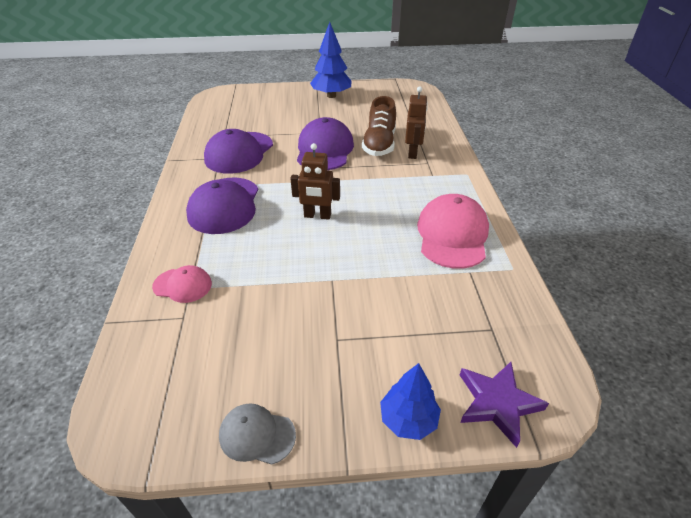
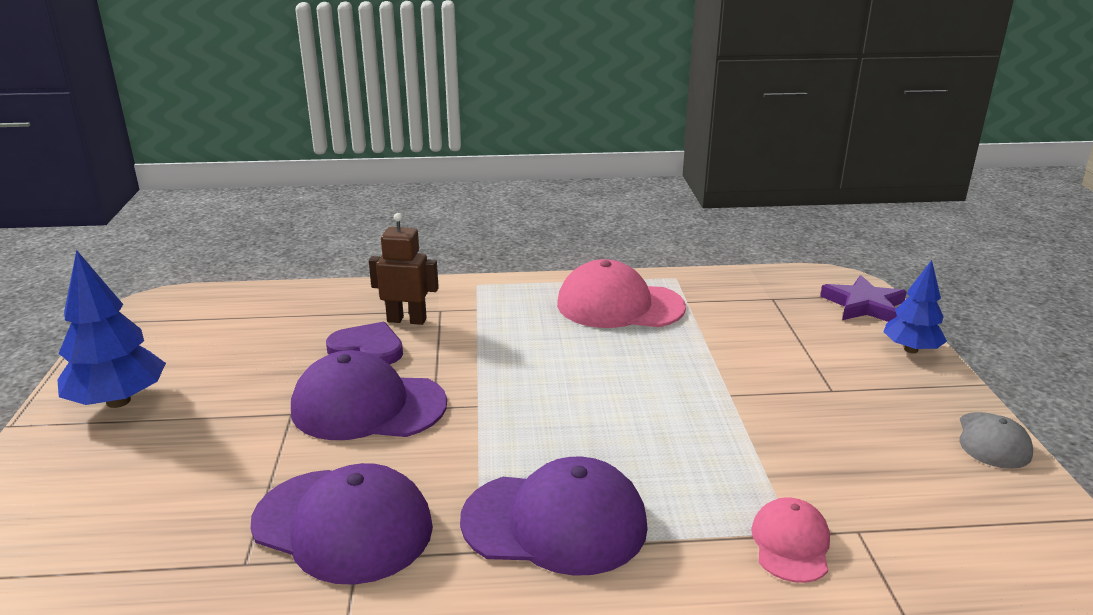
camera: 90 degrees left, 15 degrees down
brown robot [290,143,340,220] -> none
brown shoe [362,96,396,156] -> purple heart [326,322,403,364]

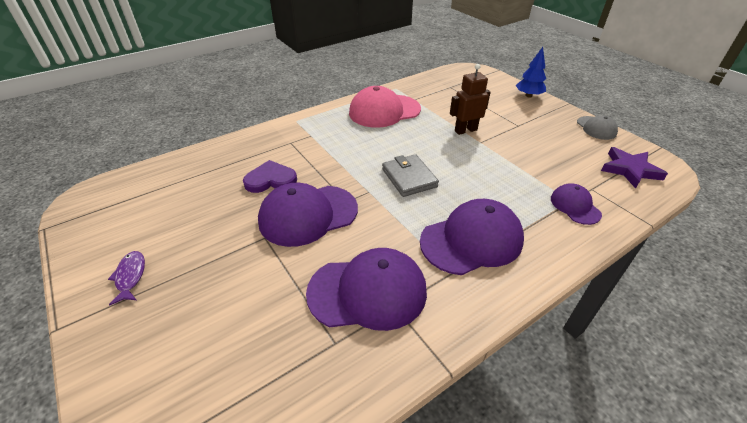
camera: 30 degrees left, 15 degrees up
blue tree [58,250,166,408] -> purple fish [108,251,145,305]
brown robot [369,213,439,325] -> brown robot moved to [450,64,491,135]
pink cap [751,497,830,583] -> purple cap [551,183,602,225]
purple star [820,275,907,322] -> purple star moved to [601,147,668,188]
none -> grey wallet [382,154,439,197]

